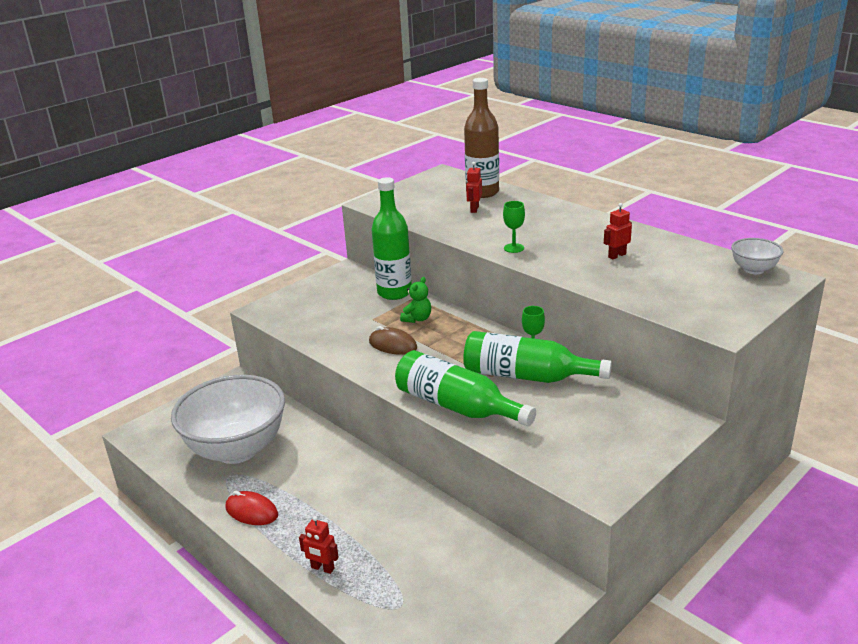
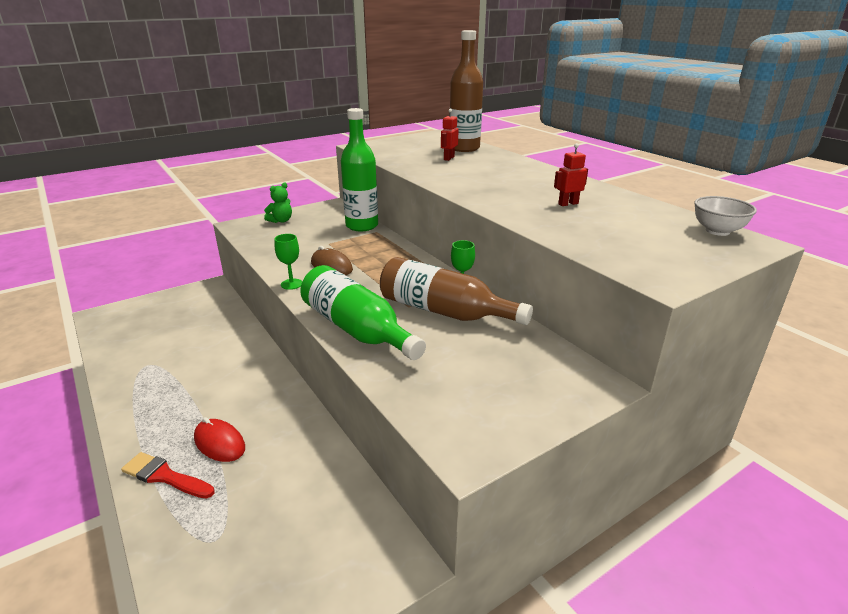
camera: 10 degrees right, 0 degrees up
white bowl [171,375,285,464] -> none
red mouse [226,491,278,525] -> red mouse moved to [194,417,245,462]
red robot [299,516,339,574] -> red brush [121,452,215,499]
green teddy bear [400,277,431,323] -> green teddy bear moved to [264,183,292,223]
green bottle [463,331,612,383] -> brown bottle [380,257,533,325]
green goblet [503,201,525,253] -> green goblet moved to [275,234,302,290]

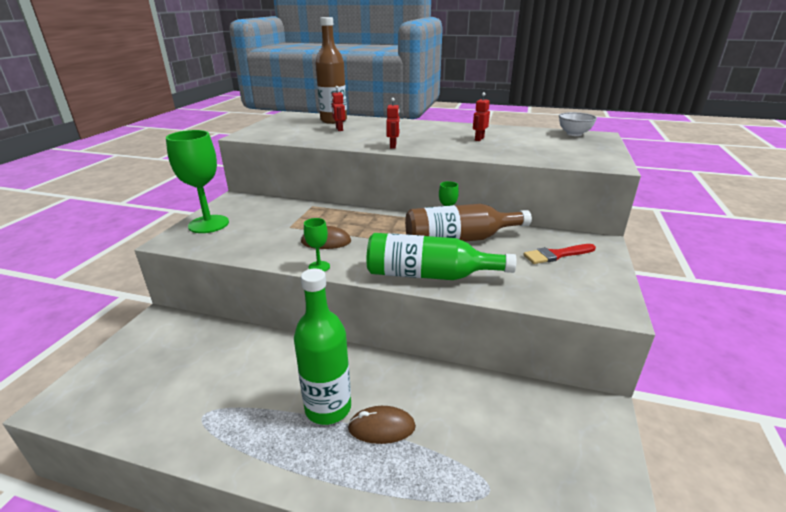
camera: 40 degrees left, 0 degrees up
red brush [121,452,215,499] -> red brush moved to [523,244,596,264]
red mouse [194,417,245,462] -> brown mouse [347,406,416,444]
green teddy bear [264,183,292,223] -> green goblet [166,130,229,233]
green bottle [341,108,378,231] -> green bottle moved to [294,269,351,425]
none -> red robot [386,98,400,149]

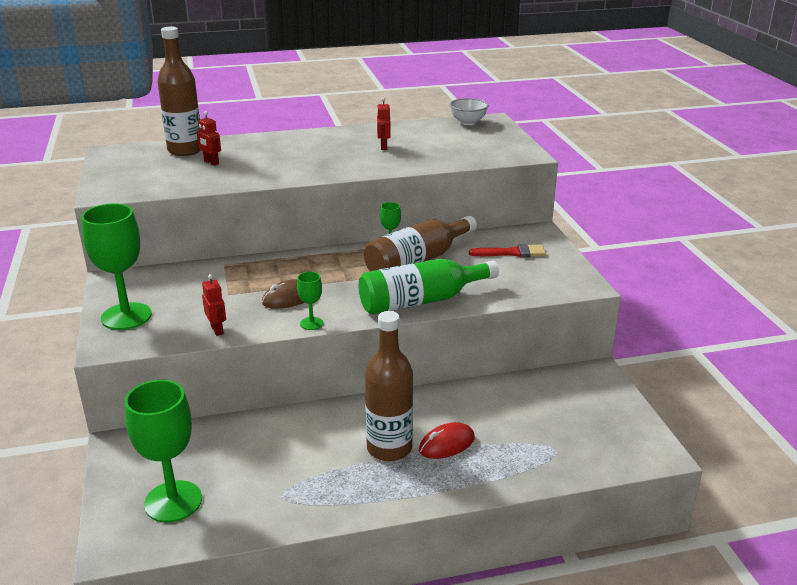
camera: 30 degrees left, 0 degrees up
green bottle [294,269,351,425] -> brown bottle [365,311,413,461]
brown mouse [347,406,416,444] -> red mouse [419,422,475,459]
red robot [386,98,400,149] -> red robot moved to [202,274,226,336]
red brush [523,244,596,264] -> red brush turned 135 degrees counterclockwise [469,244,546,257]
none -> green goblet [125,380,202,522]

